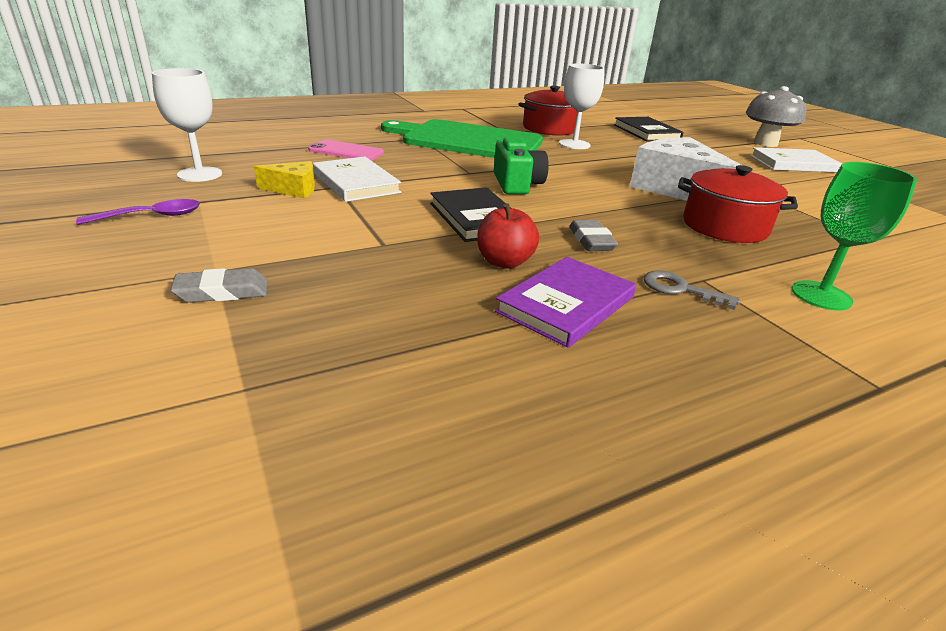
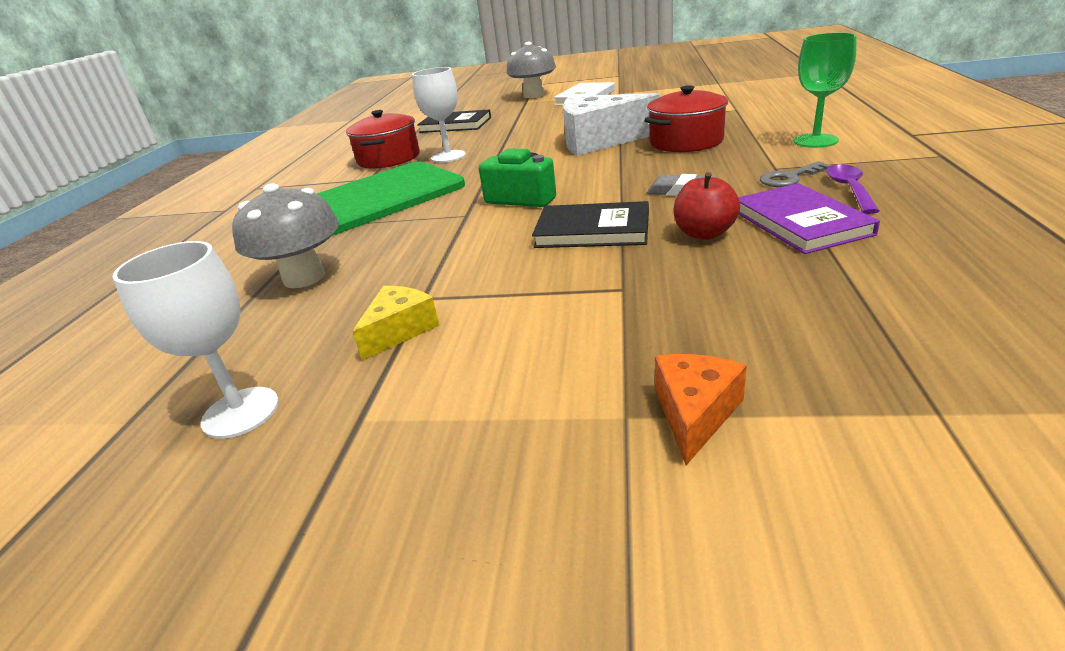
camera: 50 degrees left, 0 degrees up
purple spoon [76,199,200,225] -> purple spoon moved to [826,164,879,214]
grey eraser [170,268,268,303] -> orange cheese [655,354,747,465]
pink phone [308,139,384,161] -> grey mushroom [232,183,339,288]
white book [313,156,401,202] -> none

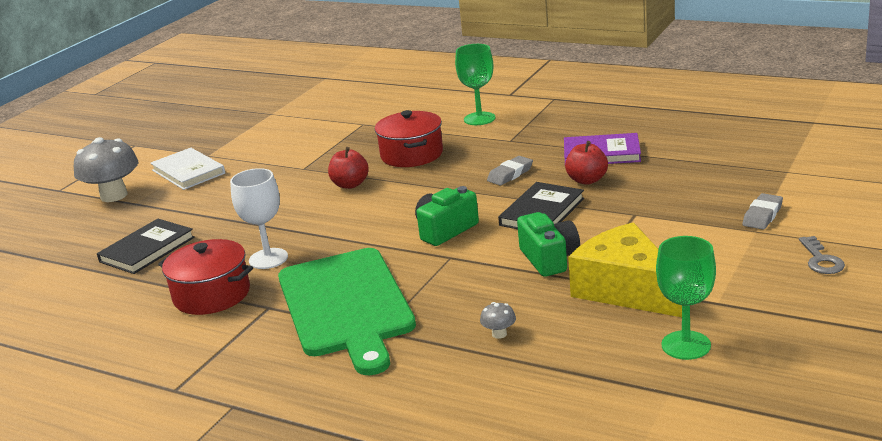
camera: 70 degrees left, 5 degrees down
white goblet [112,241,279,439] -> green goblet [656,236,716,360]
grey mushroom [232,183,339,288] -> grey mushroom [480,302,516,339], size x0.42
yellow cheese [352,286,440,361] -> yellow cheese [568,222,682,317], size x2.01
white cheese [563,93,660,156] -> red apple [328,147,369,189]
orange cheese [655,354,747,465] -> grey eraser [742,193,783,229]
grey key [760,161,831,187] -> grey key moved to [799,236,845,274]
purple spoon [826,164,879,214] -> none
none -> green camera [517,212,580,277]

